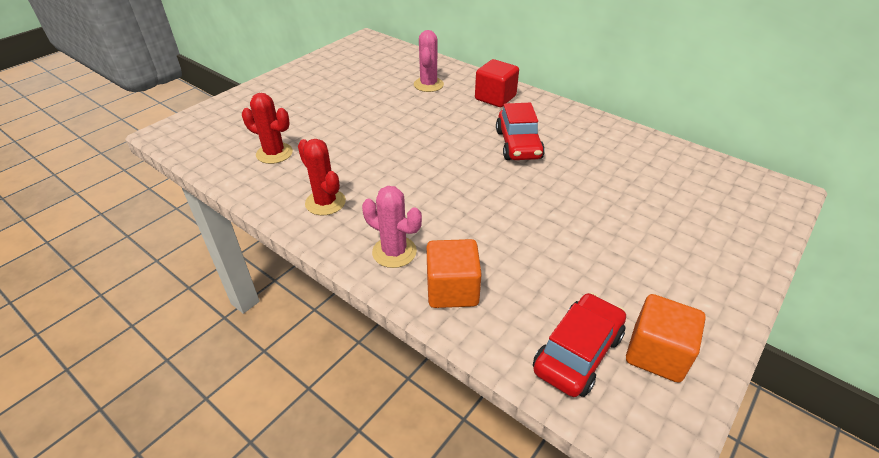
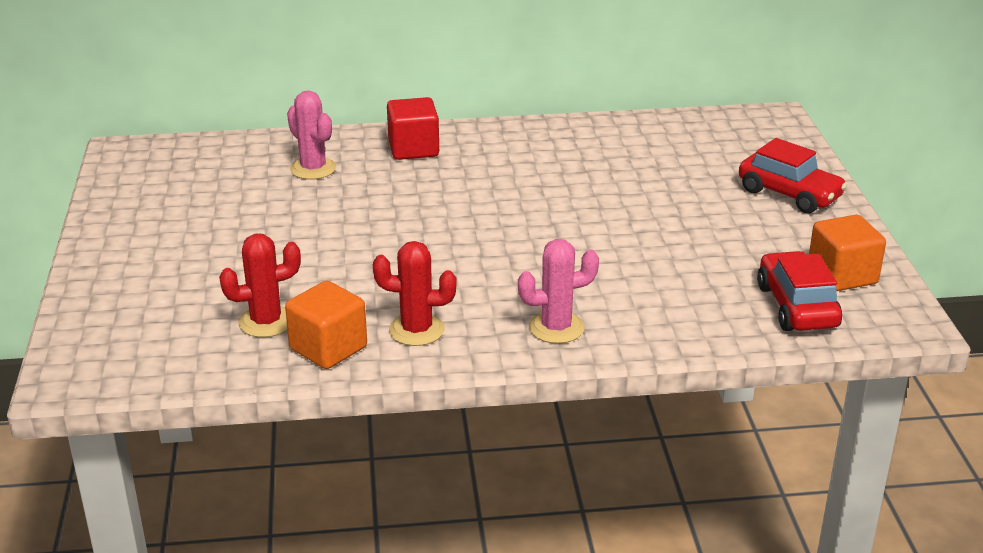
camera: 45 degrees left, 10 degrees down
orange cube [426,239,482,308] -> orange cube moved to [285,281,367,369]
red car [496,103,545,160] -> red car moved to [739,138,848,213]

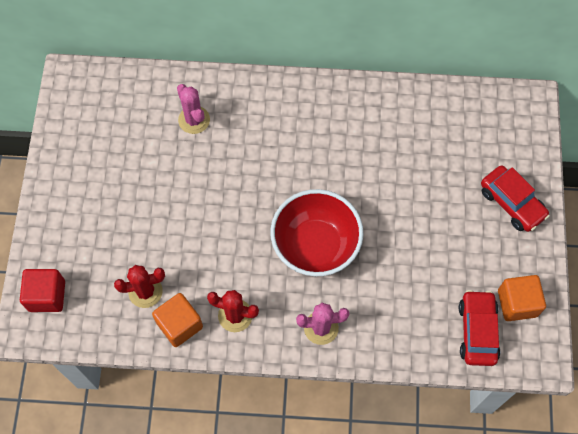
camera: 10 degrees right, 35 degrees up
red cube [387,97,439,160] -> red cube moved to [20,269,65,312]
none -> red bowl [270,189,364,276]

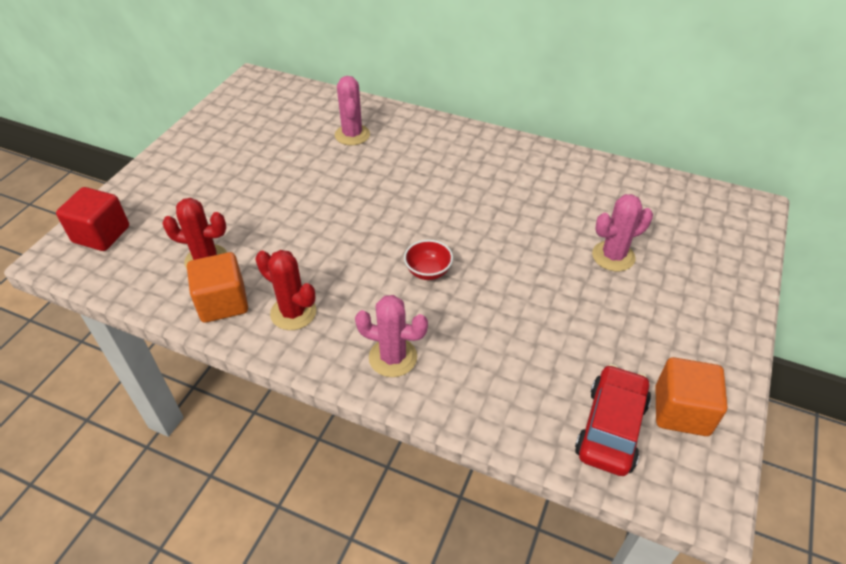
camera: 20 degrees right, 20 degrees down
red bowl [270,189,364,276] -> red bowl [404,240,453,280], size x0.42
red car [481,165,550,232] -> none
none -> pink cactus [592,194,653,271]

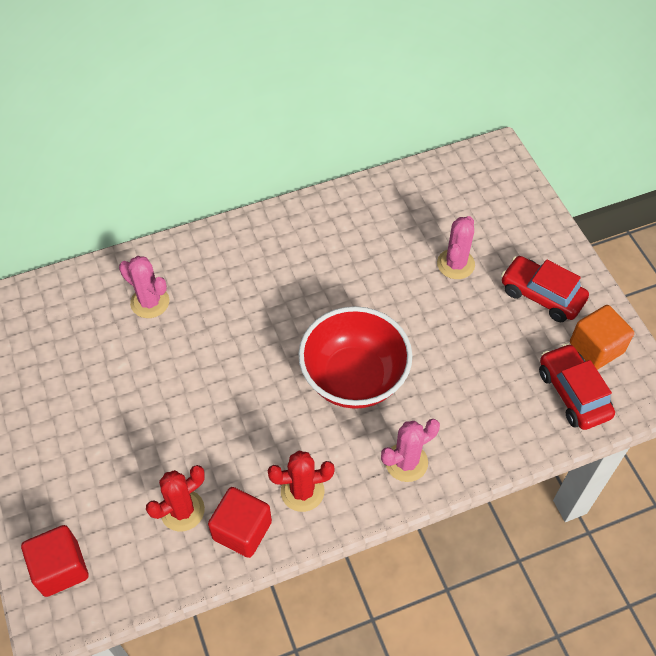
camera: 45 degrees left, 10 degrees up
orange cube [187,252,248,323] -> red cube [208,487,272,558]
red bowl [404,240,453,280] -> red bowl [298,306,412,409], size x2.40
none -> red car [501,256,589,322]

